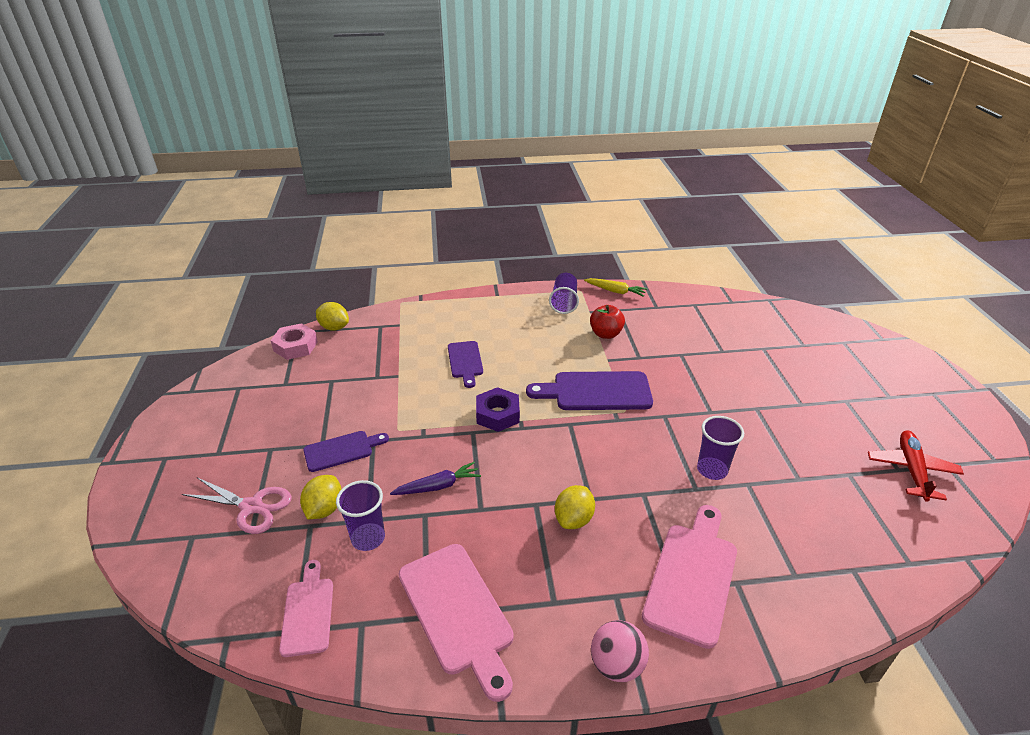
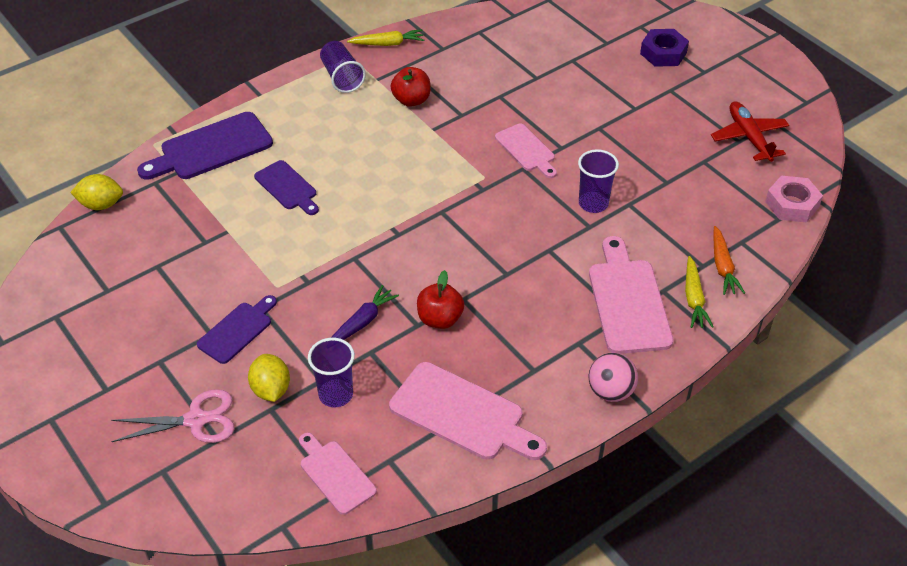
camera: 30 degrees left, 10 degrees up
pink nut [270,323,318,360] -> pink nut moved to [765,175,823,222]
purple nut [476,387,520,432] -> purple nut moved to [640,29,689,67]
purple cutting board [526,371,653,410] -> purple cutting board moved to [137,112,273,180]
yellow lemon [555,485,595,529] -> none
none -> red apple [417,270,464,329]
none -> pink cutting board [495,124,557,178]
none -> yellow carrot [685,256,714,328]
none -> orange carrot [713,226,745,295]

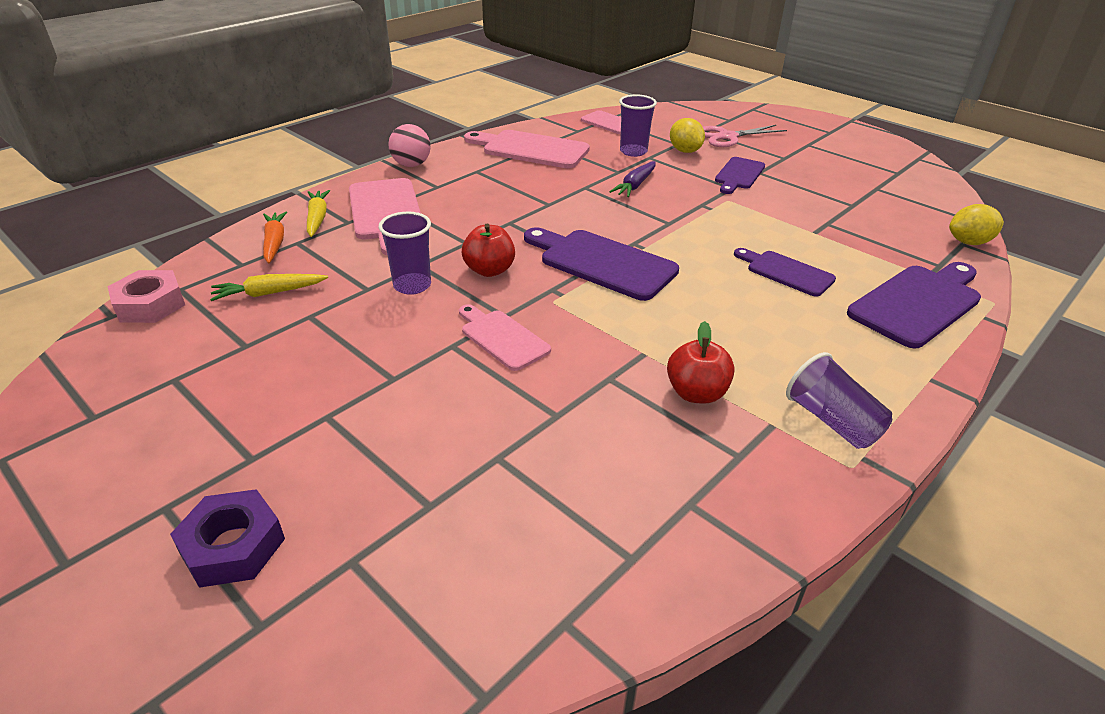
camera: 170 degrees right, 10 degrees down
yellow carrot [347,29,424,46] -> yellow carrot moved to [210,274,328,301]
red apple [417,270,464,329] -> red apple moved to [462,223,515,277]
red plane [711,101,789,162] -> none
none -> purple cutting board [524,227,679,301]

